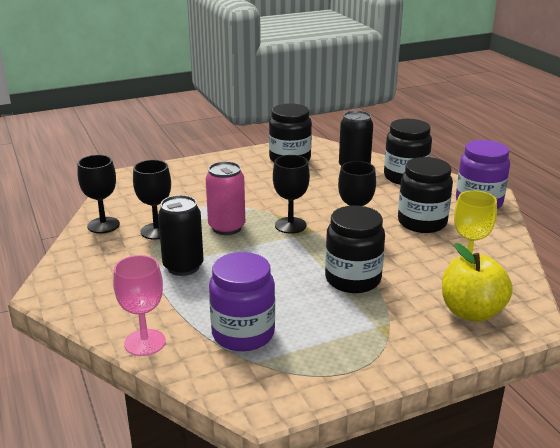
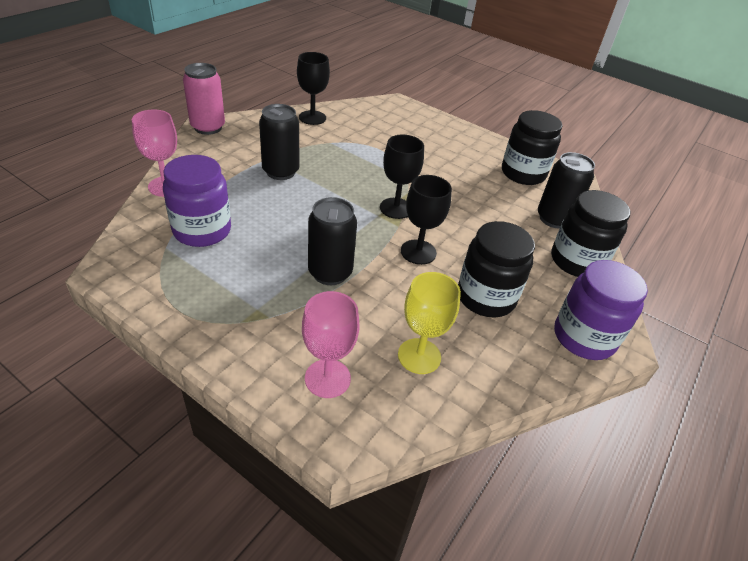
camera: 55 degrees right, 15 degrees up
black goblet [133,160,171,240] -> none
pink can [206,161,245,235] -> pink can moved to [183,63,225,135]
black jar [325,205,385,293] -> black can [308,197,357,285]
yellow apple [442,243,513,322] -> pink goblet [302,291,360,398]

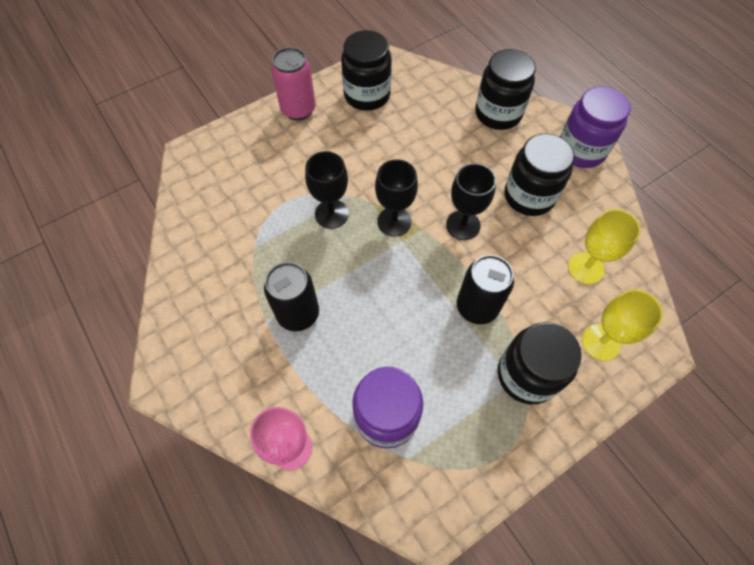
camera: 65 degrees left, 20 degrees up
pink can [183,63,225,135] -> pink can moved to [271,47,316,121]
black goblet [297,52,330,125] -> black goblet moved to [305,151,349,229]
pink goblet [302,291,360,398] -> yellow goblet [582,289,663,361]
black can [538,152,595,229] -> none
none -> black jar [498,322,582,404]

